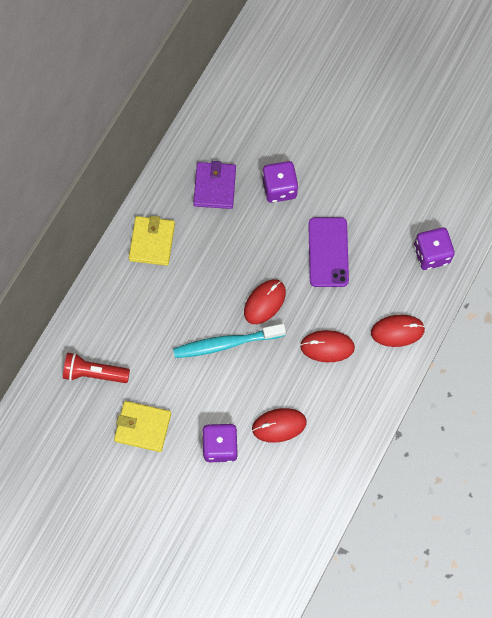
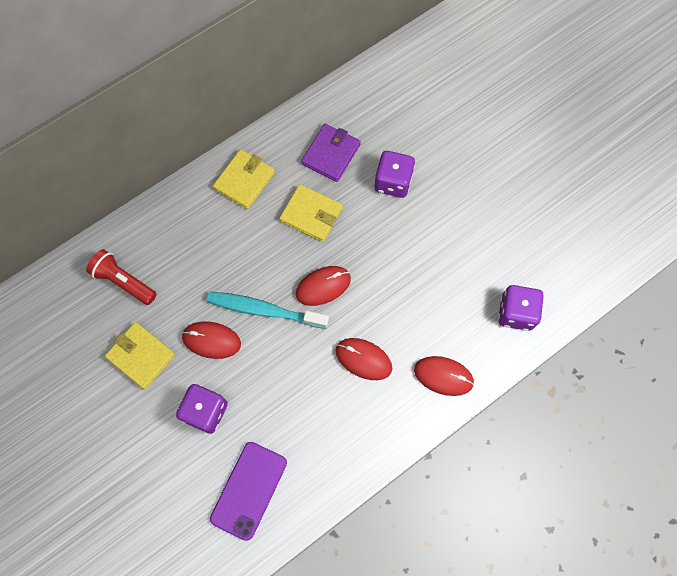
camera: 25 degrees right, 0 degrees up
red mouse [252,408,307,443] -> red mouse moved to [182,322,241,359]
purple phone [308,217,349,287] -> purple phone moved to [210,442,287,541]
none -> yellow wallet [279,184,343,242]

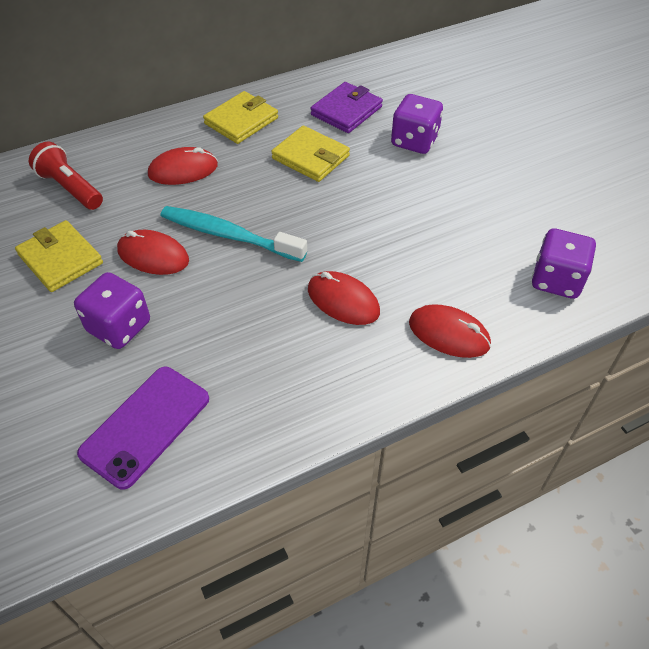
camera: 10 degrees right, 20 degrees down
red mouse [296,266,351,306] -> red mouse moved to [148,147,218,185]

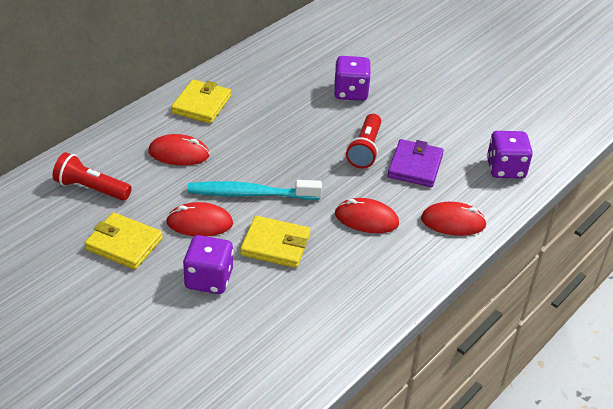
camera: 25 degrees left, 10 degrees down
purple phone [77,367,209,490] -> none
red mouse [148,147,218,185] -> red mouse turned 45 degrees clockwise [148,134,210,166]
yellow wallet [271,126,350,182] -> yellow wallet moved to [240,216,311,268]
purple wallet [311,82,383,133] -> purple wallet moved to [387,139,444,187]
none -> red flashlight [346,114,381,168]

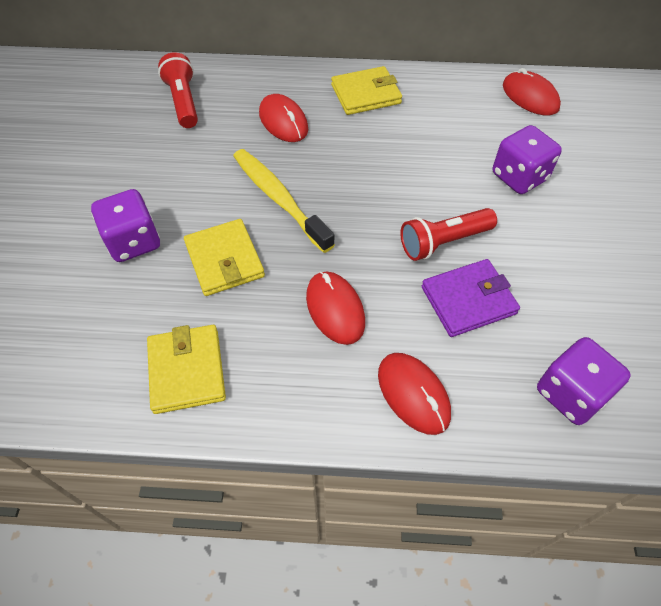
camera: 55 degrees right, 15 degrees up
yellow wallet [84,212,163,269] -> yellow wallet moved to [147,325,226,414]
red mouse [166,202,233,236] -> red mouse moved to [503,68,561,116]
turquoise toothbrush [187,180,322,200] -> yellow toothbrush [233,149,335,253]

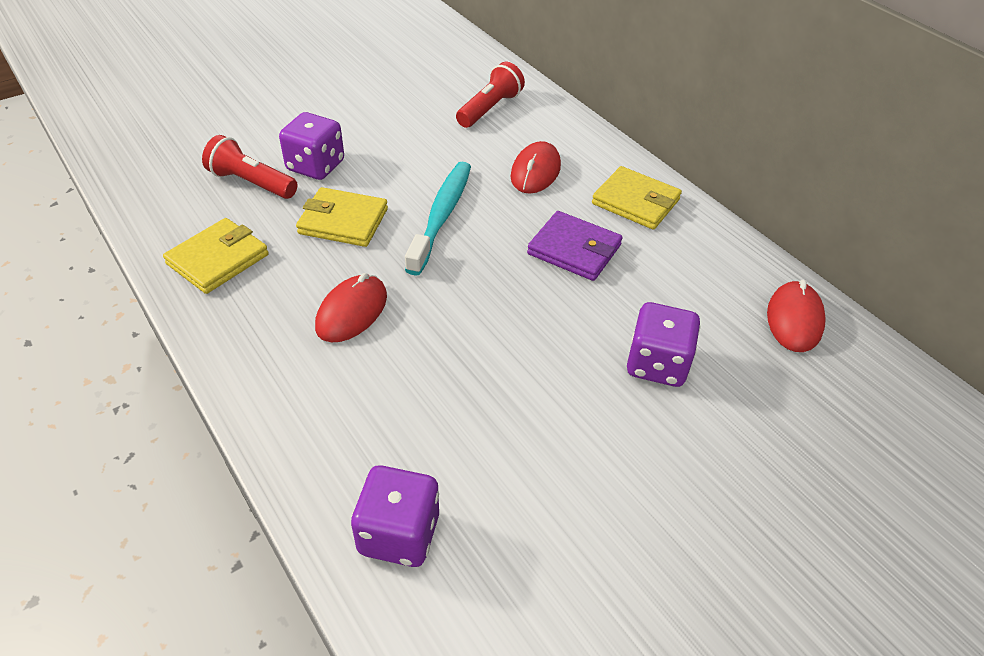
camera: 50 degrees right, 10 degrees down
yellow wallet [184,219,265,296] -> yellow wallet turned 75 degrees clockwise [296,187,388,247]
yellow toothbrush [233,149,335,253] -> turquoise toothbrush [405,162,471,276]
red mouse [378,353,451,435] -> none
red flashlight [401,208,497,261] -> red flashlight moved to [202,135,297,199]
purple wallet [422,259,520,337] -> purple wallet moved to [527,211,623,281]

